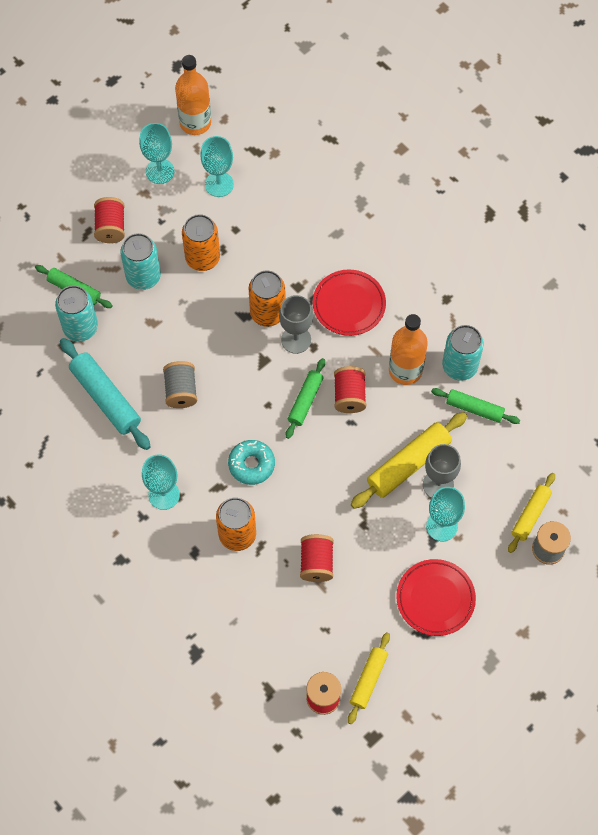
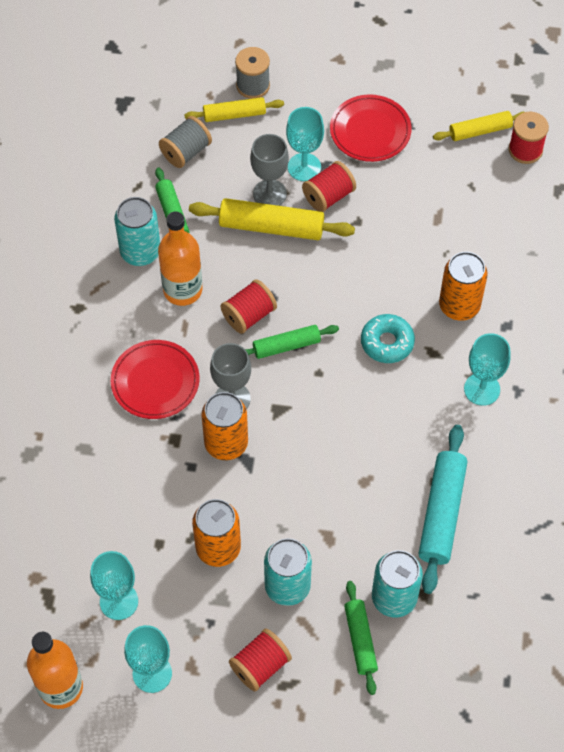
camera: 130 degrees left, 5 degrees down
grey spool [163,361,197,408] -> grey spool moved to [159,116,212,168]
red spool [300,534,334,582] -> red spool moved to [302,161,356,212]

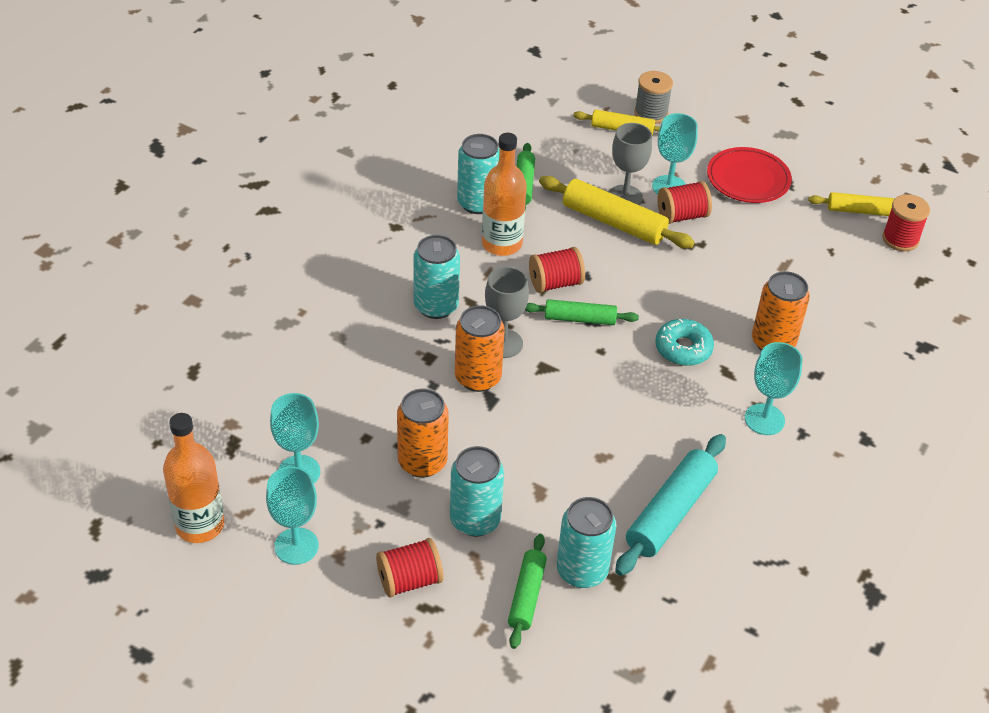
camera: 20 degrees right, 15 degrees down
red plate [111,340,200,419] -> turquoise can [413,235,460,319]
grey spool [159,116,212,168] -> none

